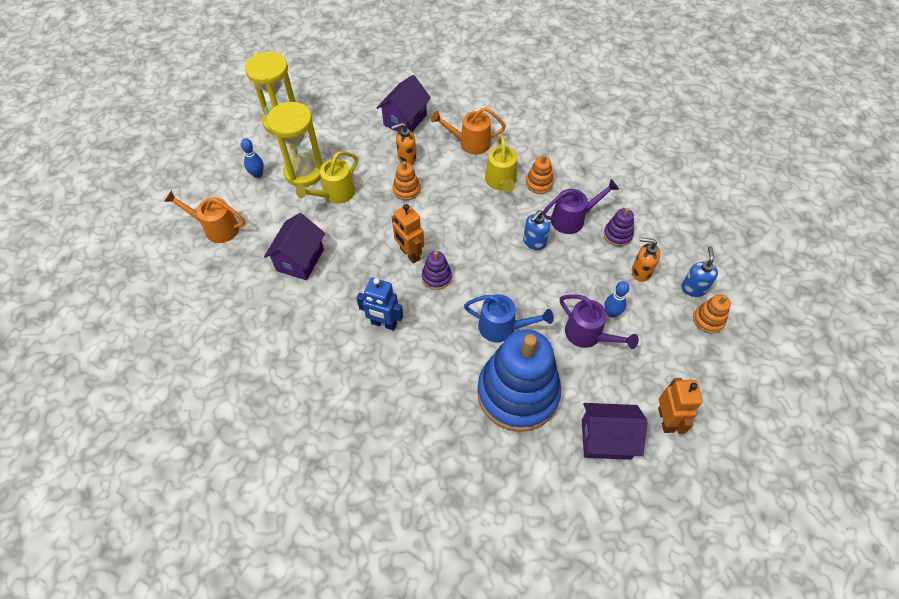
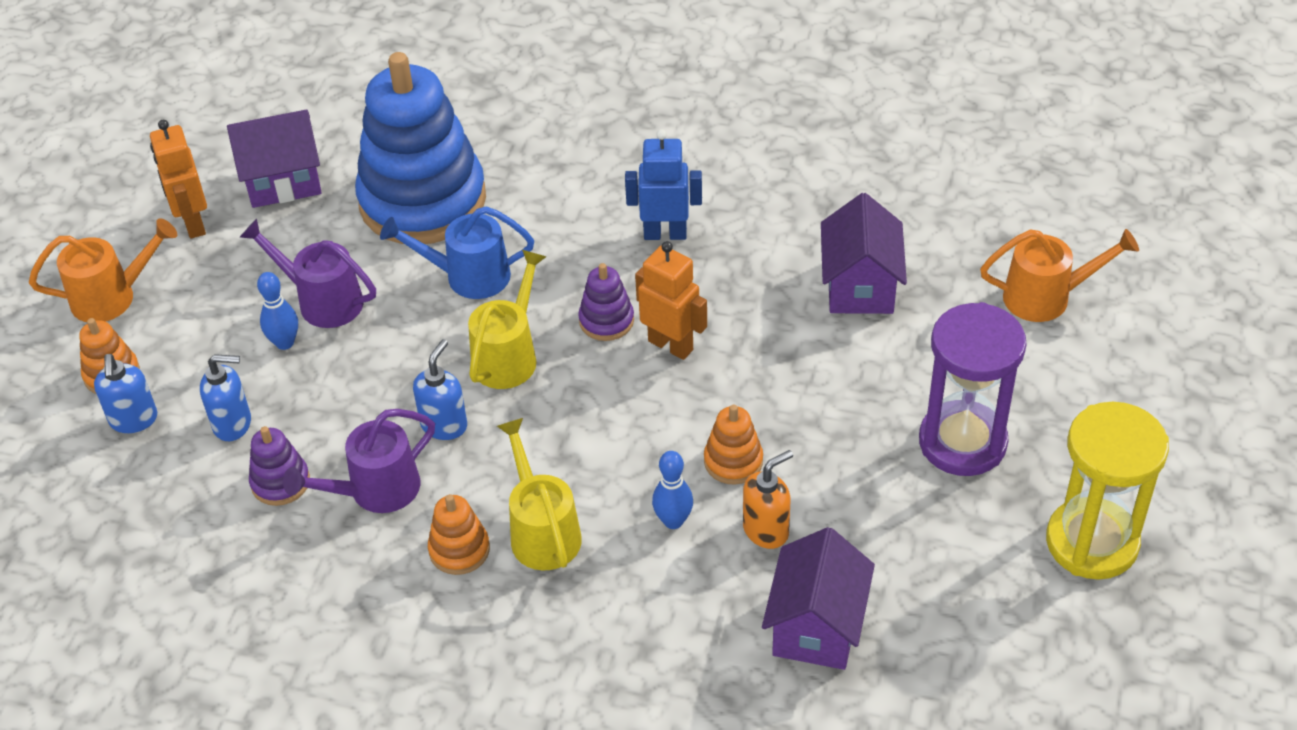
camera: 165 degrees right, 10 degrees down
blue bowling pin [241,138,264,178] -> blue bowling pin moved to [652,451,693,529]
yellow hourglass [267,102,323,187] -> purple hourglass [919,302,1027,476]
yellow watering can [296,151,358,204] -> yellow watering can moved to [468,250,546,389]
orange watering can [431,107,506,154] -> orange watering can moved to [29,218,177,322]
orange soap dispenser [632,237,660,282] -> blue soap dispenser [200,354,251,441]

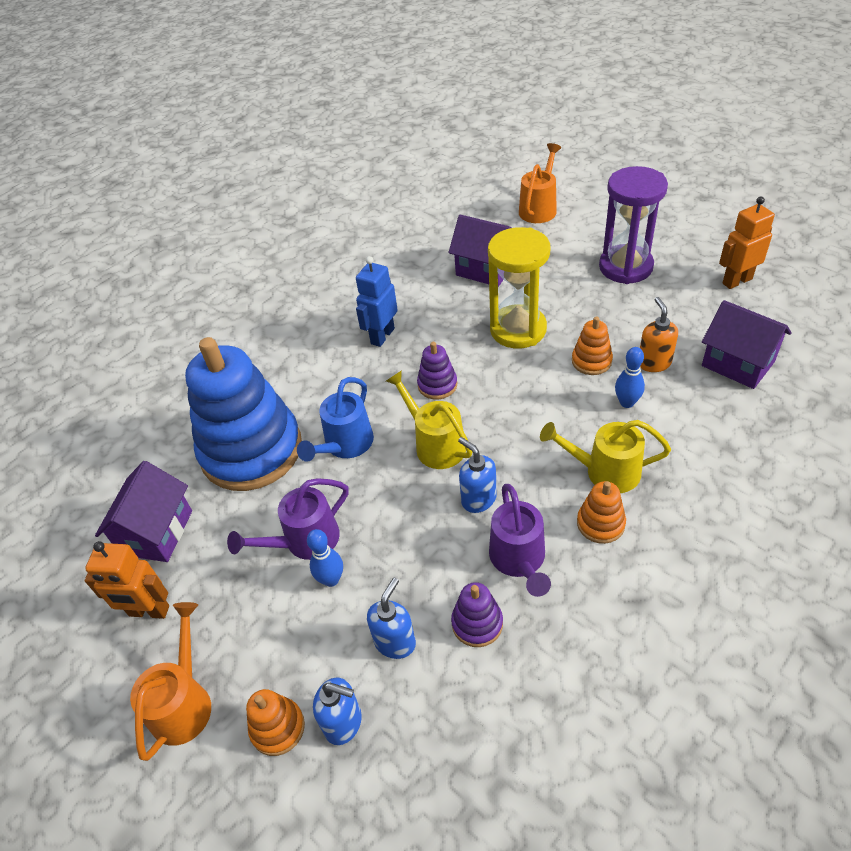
camera: 60 degrees left, 0 degrees up
orange robot [635,241,707,360] -> orange robot moved to [719,197,775,289]
yellow hourglass [1046,402,1169,580] -> yellow hourglass moved to [488,227,550,348]

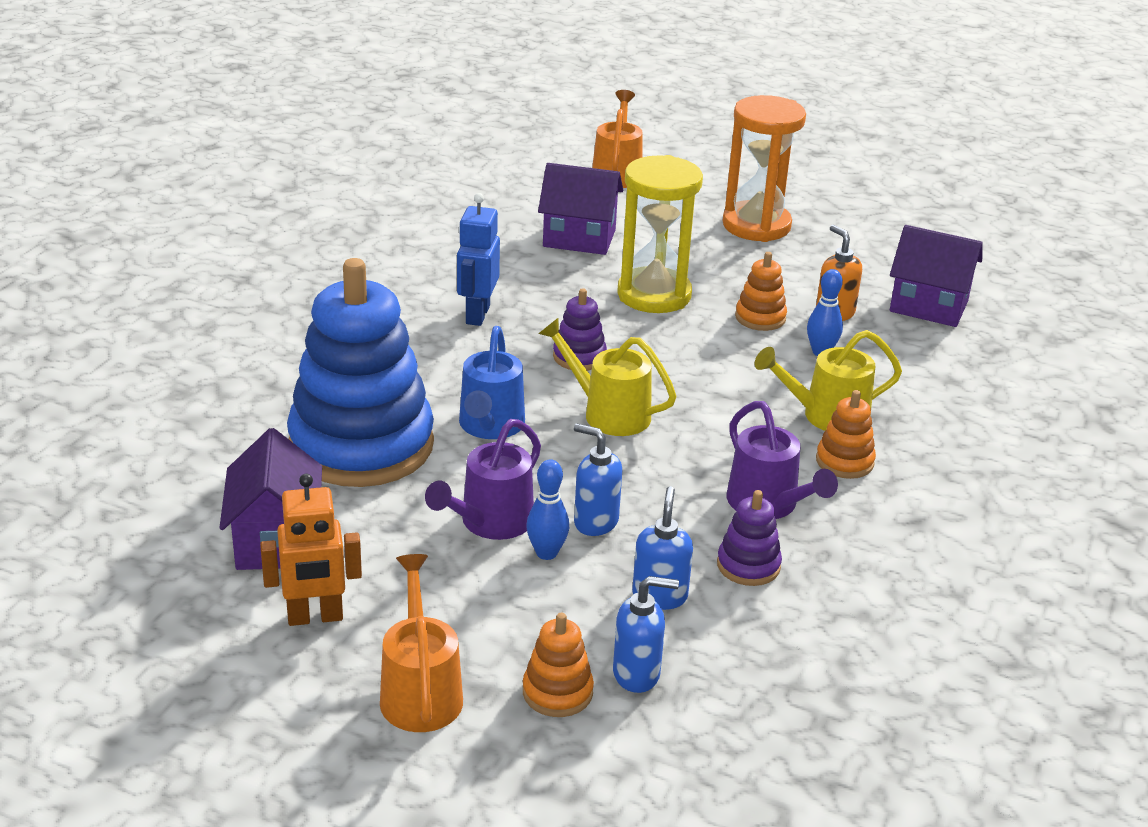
camera: 25 degrees left, 15 degrees down
blue soap dispenser [458,437,497,513] -> blue soap dispenser moved to [574,423,622,536]
purple hourglass [599,166,668,284] -> orange hourglass [723,95,806,242]
orange robot [719,197,775,289] -> none

